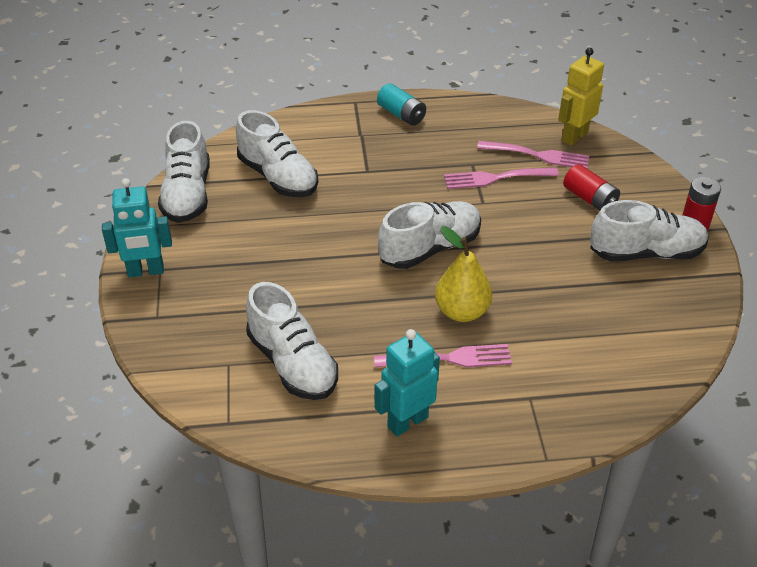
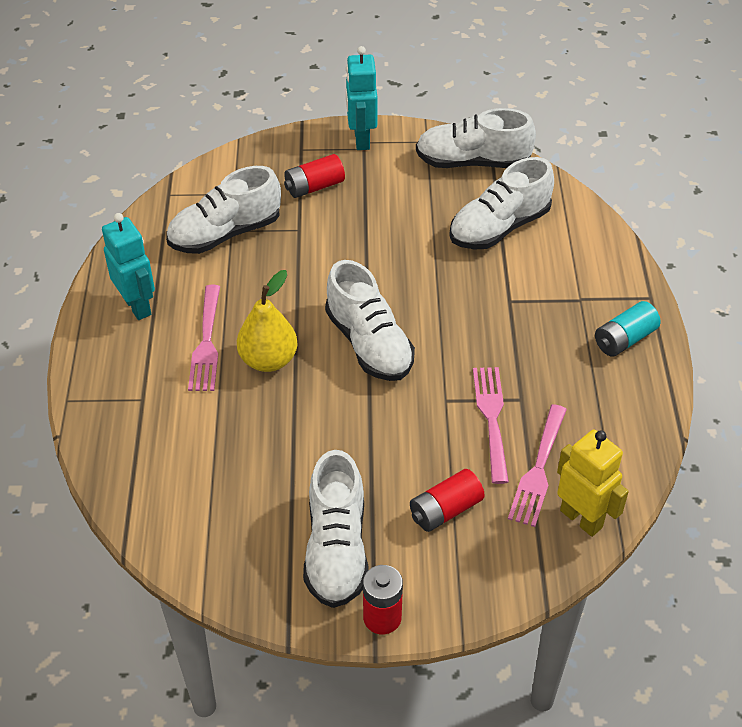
camera: 95 degrees right, 5 degrees up
none -> red battery [284,154,345,198]

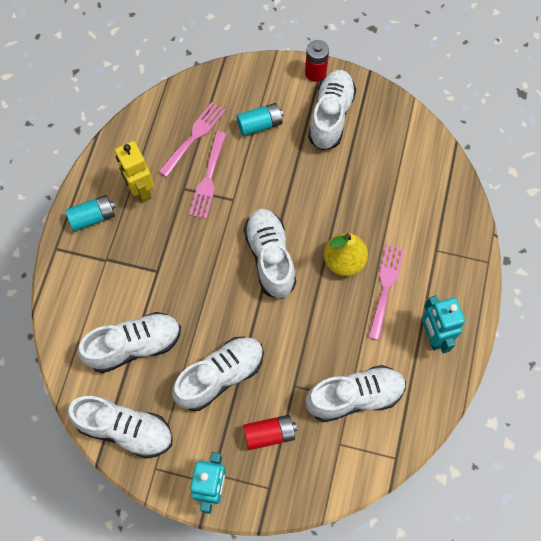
camera: 165 degrees left, 20 degrees up
red battery [410,469,485,532] -> turquoise battery [236,103,283,136]
yellow robot [557,430,629,537] -> yellow robot moved to [115,141,154,203]
none -> white shoe [172,337,264,411]

